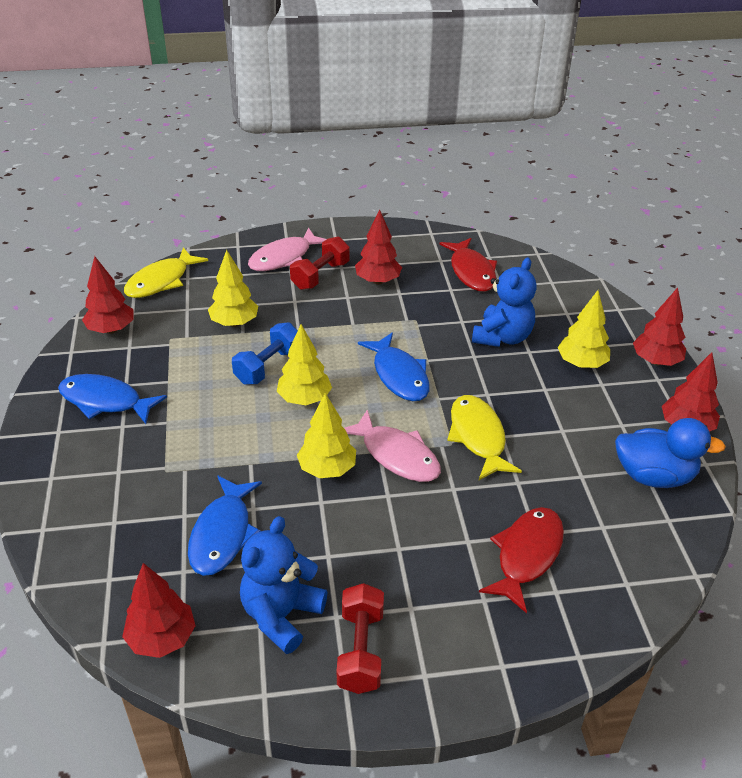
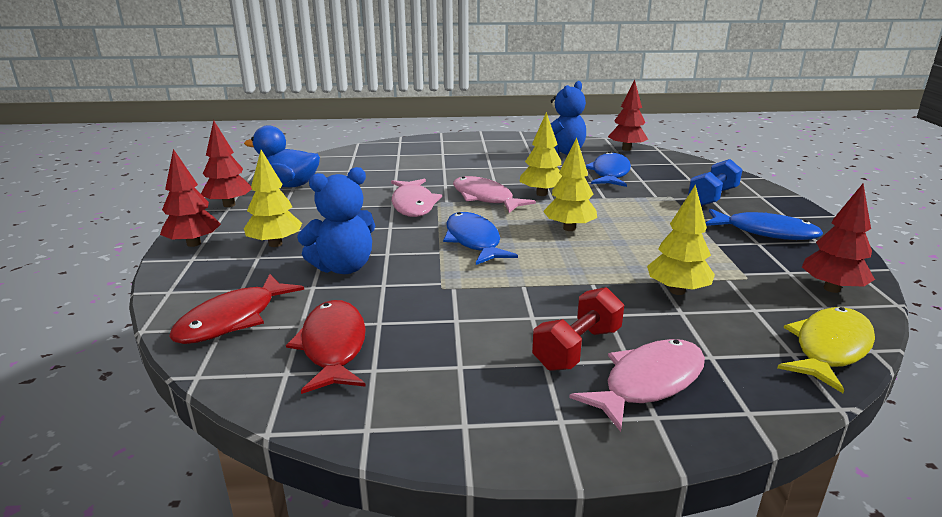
camera: 175 degrees left, 15 degrees down
blue dumbbell [232,322,298,385] -> blue dumbbell moved to [688,159,743,206]
red dumbbell [337,583,384,694] -> none
red tree [355,210,402,284] -> none
yellow fish [447,395,522,480] -> pink fish [391,179,442,217]
blue teddy bear [472,257,537,347] -> blue teddy bear turned 150 degrees counterclockwise [297,167,375,274]
red fish [479,507,564,613] -> red fish moved to [169,274,304,344]

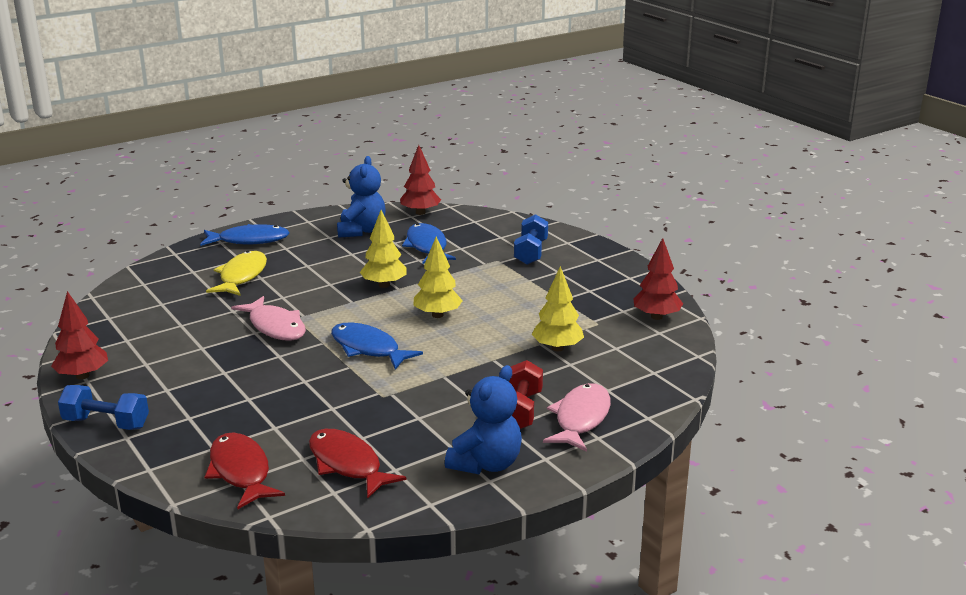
camera: 30 degrees left, 0 degrees up
red tree [160,149,221,247] -> blue dumbbell [58,385,149,430]
red fish [169,274,304,344] -> red fish turned 150 degrees clockwise [204,432,285,509]
blue duck [244,125,320,187] -> none
yellow tree [244,150,302,247] -> none
blue teddy bear [297,167,375,274] -> blue teddy bear moved to [445,365,522,474]
pink fish [453,176,536,213] -> none
blue fish [706,208,823,240] -> blue fish moved to [200,224,290,246]
yellow fish [778,307,875,393] -> yellow fish moved to [206,251,267,296]

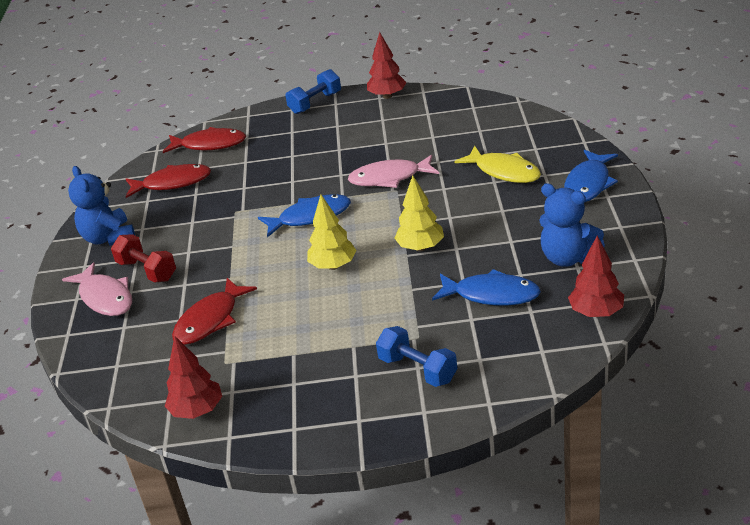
camera: 125 degrees right, 10 degrees up
yellow tree [532,266,584,352] -> red fish [172,278,257,345]

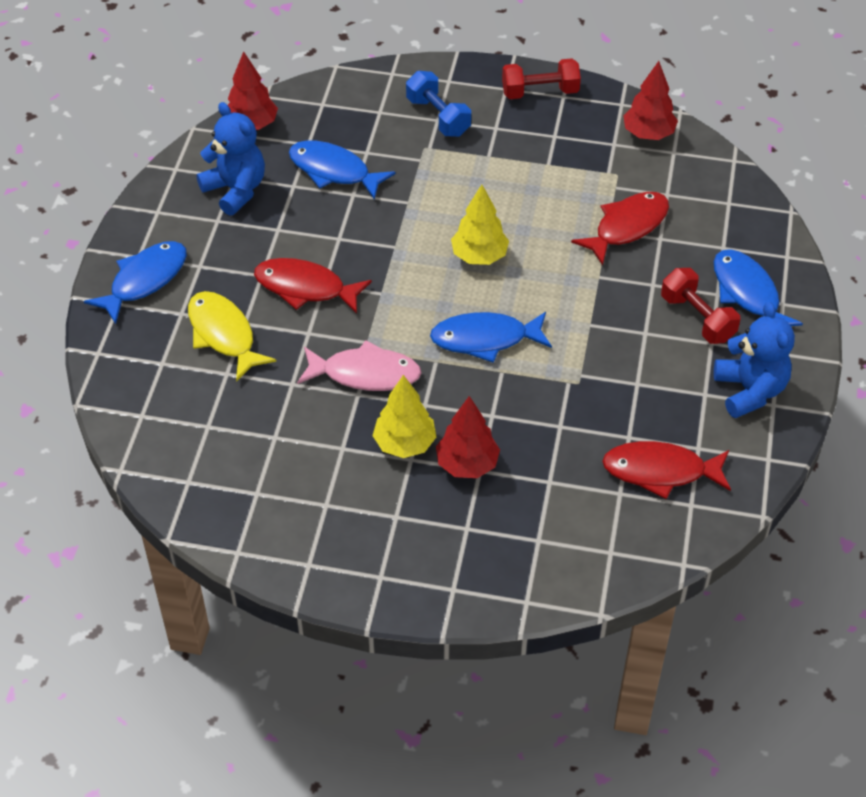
camera: 170 degrees left, 15 degrees up
pink fish [62,262,132,316] -> blue fish [714,249,803,326]
red fish [163,127,246,153] -> red fish moved to [254,258,372,314]
blue dumbbell [285,69,341,114] -> none
red tree [367,32,407,99] -> red tree moved to [436,396,500,478]
yellow tree [394,175,444,251] -> yellow tree moved to [372,375,436,458]
none -> red dumbbell [502,58,581,99]

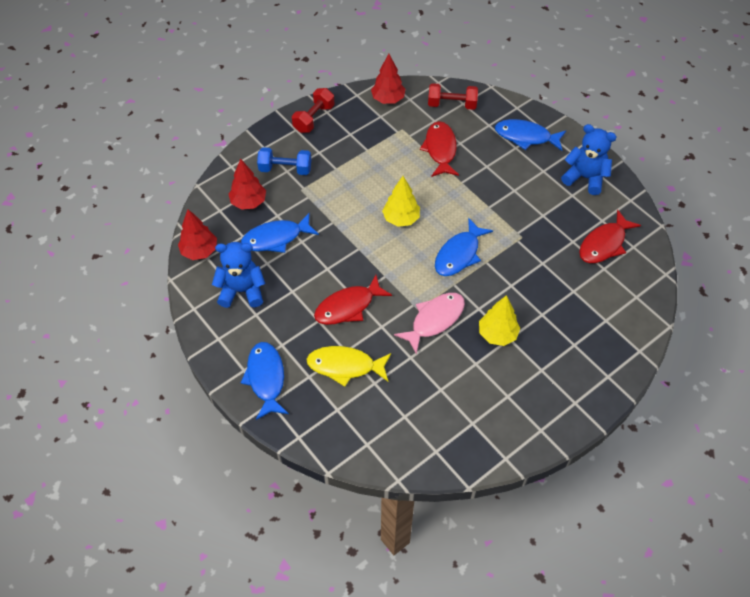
camera: 50 degrees left, 5 degrees up
red tree [436,396,500,478] -> red tree moved to [229,158,266,210]
red dumbbell [661,268,740,344] -> red dumbbell moved to [428,83,478,110]

